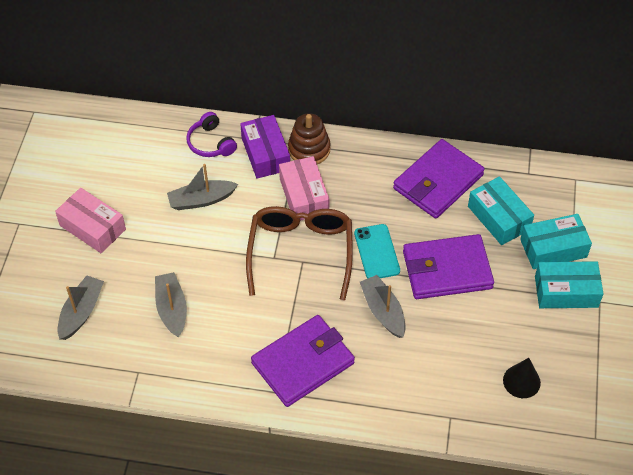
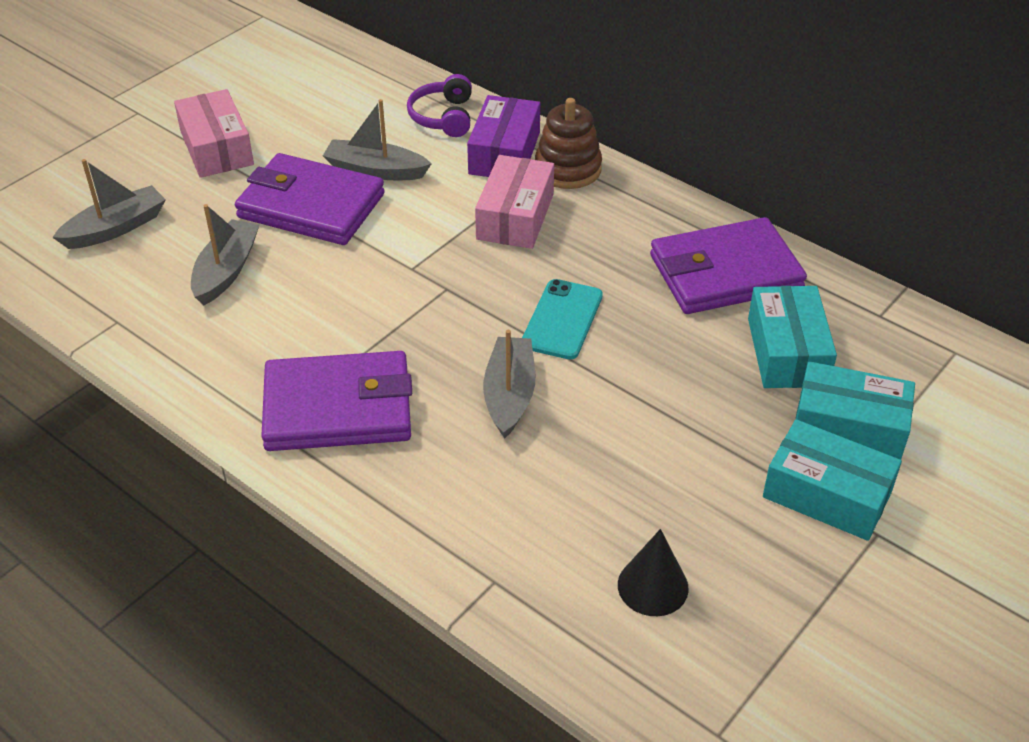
camera: 30 degrees right, 10 degrees down
brown glasses [246,206,353,300] -> none
purple wallet [403,234,494,299] -> purple wallet moved to [235,153,385,245]

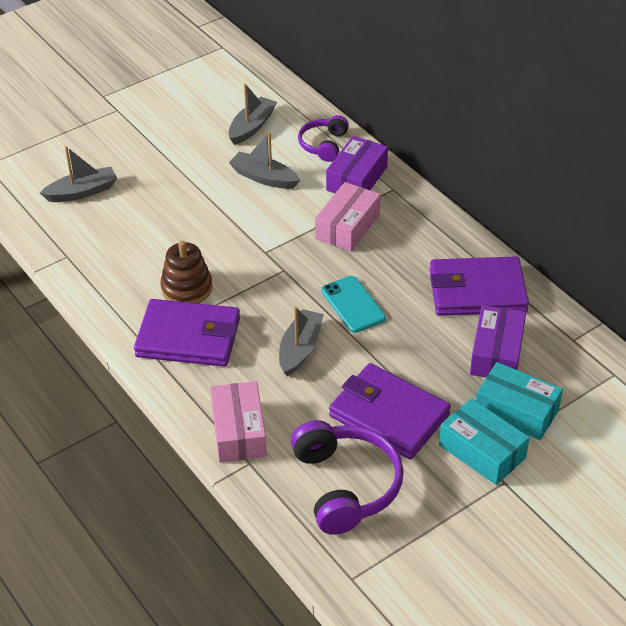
camera: 15 degrees right, 0 degrees up
pink box [174,89,254,178] -> pink box moved to [210,381,267,463]
grey boat [191,204,260,305] -> grey boat moved to [229,83,277,145]
purple wallet [235,153,385,245] -> purple wallet moved to [329,363,451,460]
turquoise phone [522,279,603,359] -> turquoise phone turned 60 degrees counterclockwise [321,276,386,333]
brown stacking toy [535,98,602,189] -> brown stacking toy moved to [160,241,213,303]
black cone [618,529,689,616] -> purple headphones [291,420,404,535]
turquoise box [748,286,837,388] -> purple box [470,305,526,377]

